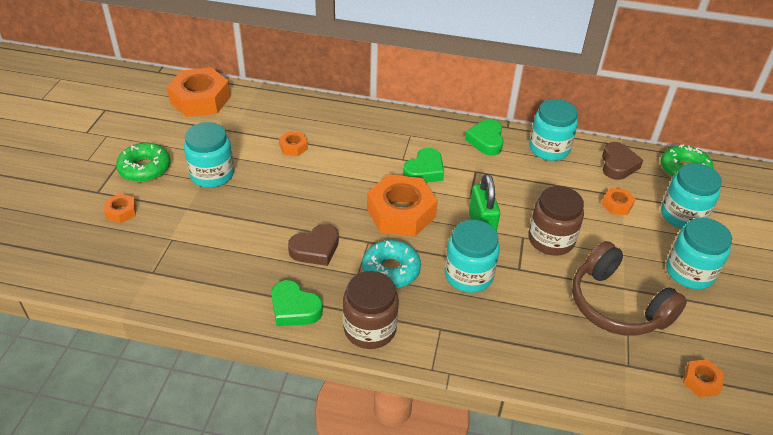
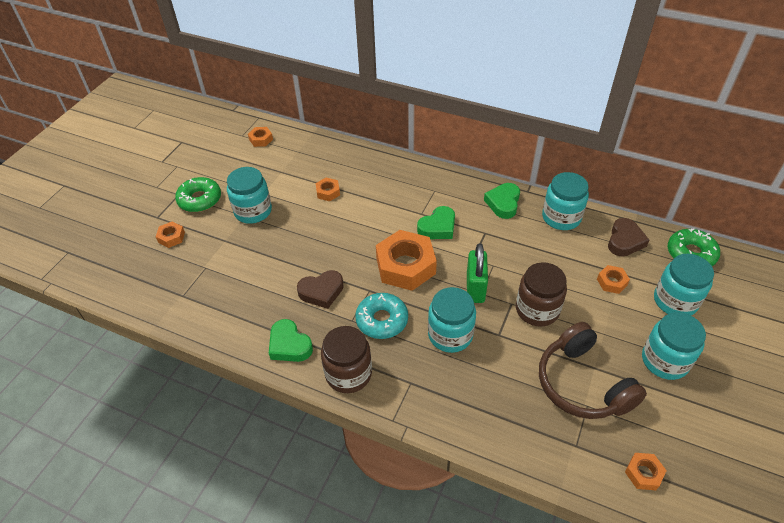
camera: 15 degrees right, 5 degrees up
orange nut [167,68,231,117] -> orange nut [248,127,273,147], size x0.46

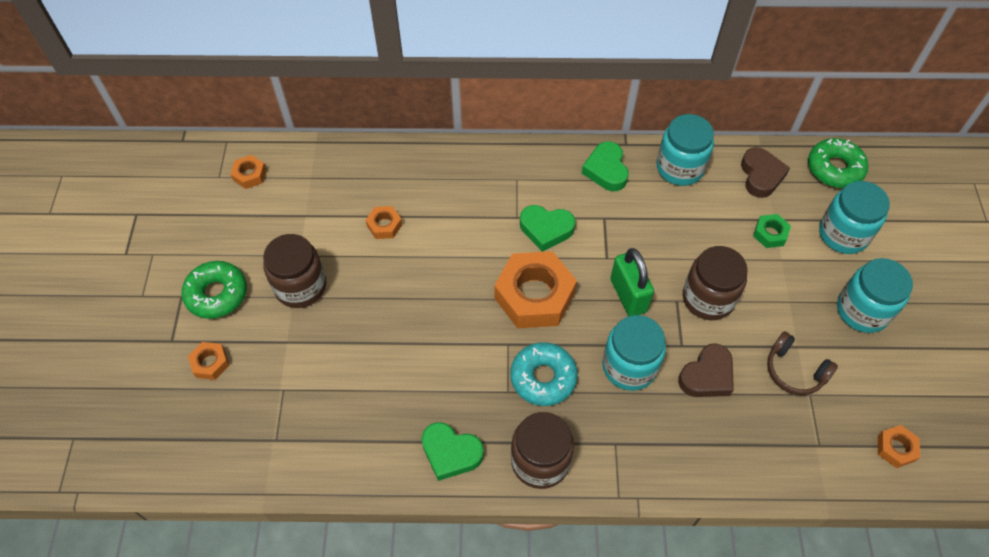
camera: 25 degrees left, 10 degrees up
turquoise jar [227,167,272,224] -> brown jar [263,234,326,308]
brown heart [297,270,344,309] -> brown heart moved to [678,343,734,397]
green heart [417,206,455,239] -> green heart turned 75 degrees clockwise [520,205,575,252]
brown headphones [539,322,647,419] -> brown headphones [767,331,838,395], size x0.57
orange nut [597,265,630,294] -> green nut [753,214,791,248]

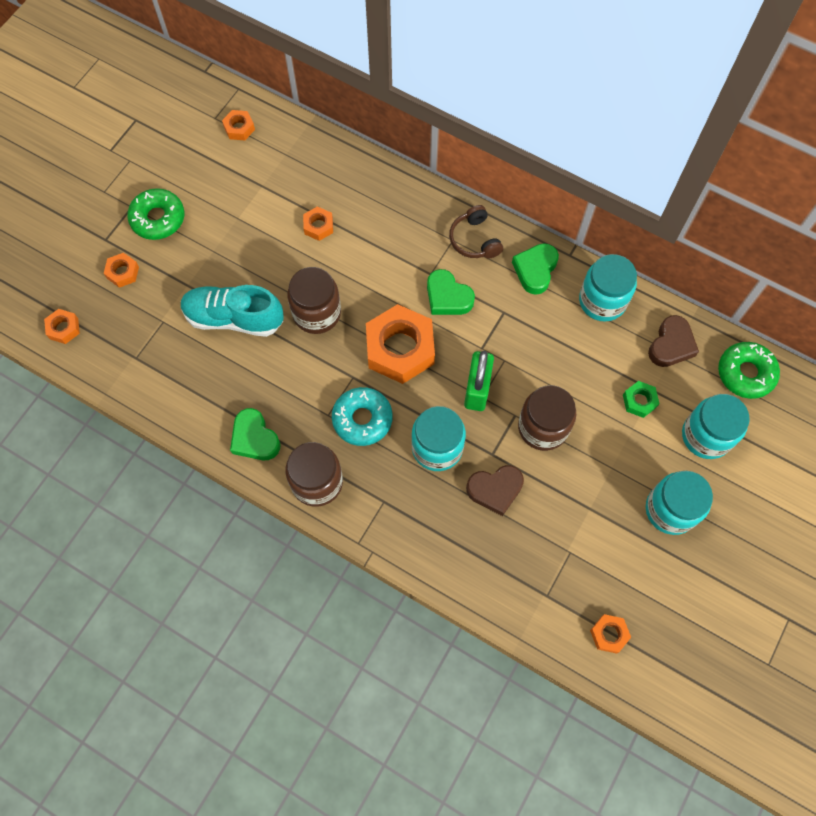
camera: 30 degrees right, 10 degrees up
brown jar [263,234,326,308] -> brown jar moved to [287,267,341,334]
brown headphones [767,331,838,395] -> brown headphones moved to [449,205,503,259]
none -> orange nut [44,309,80,344]
none -> turquoise shoe [181,285,284,337]

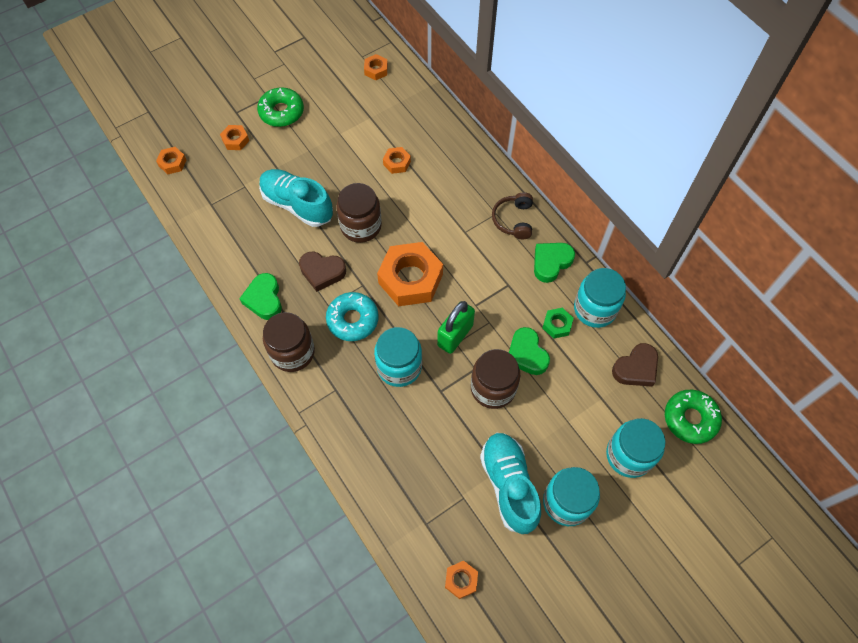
camera: 25 degrees right, 5 degrees down
green heart [427,269,475,315] -> green heart moved to [509,327,550,375]
brown heart [466,465,524,516] -> brown heart moved to [299,252,346,292]
green nut [623,381,659,418] -> green nut moved to [543,308,574,339]
none -> turquoise shoe [480,433,541,534]

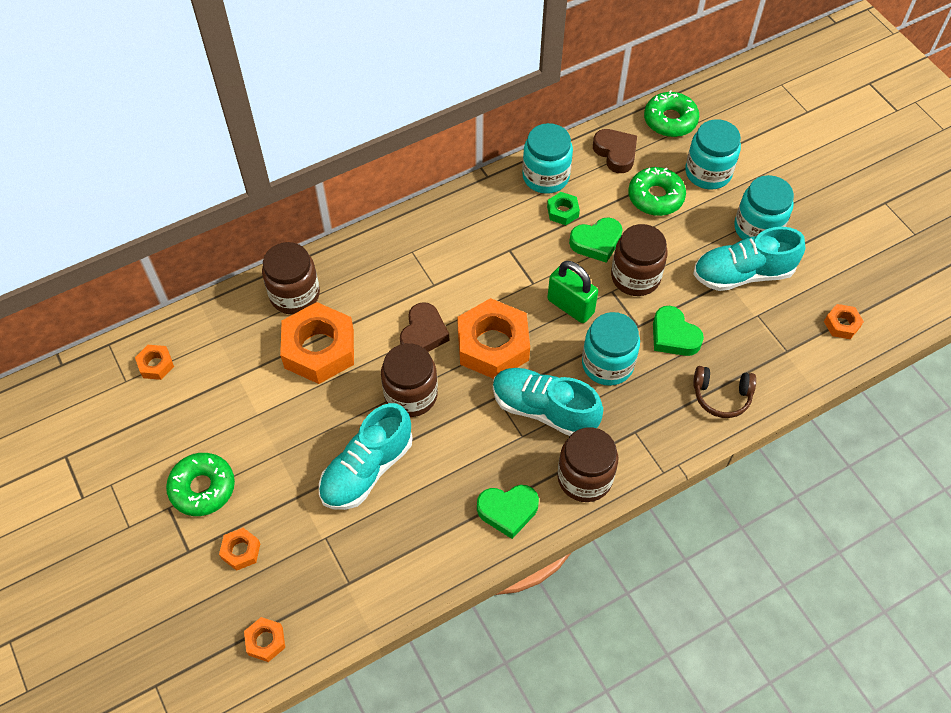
camera: 85 degrees left, 5 degrees down
brown heart [299,252,346,292] -> brown heart moved to [400,302,449,352]
turquoise donut [326,292,379,341] -> turquoise shoe [493,368,603,436]
orange nut [383,147,411,174] -> orange nut [280,302,354,384], size x2.17
brown headphones [492,192,533,239] -> brown headphones moved to [693,366,756,418]
green heart [534,243,575,283] -> green heart moved to [653,306,704,356]
none -> brown jar [262,242,320,315]
none -> green donut [628,167,686,216]

